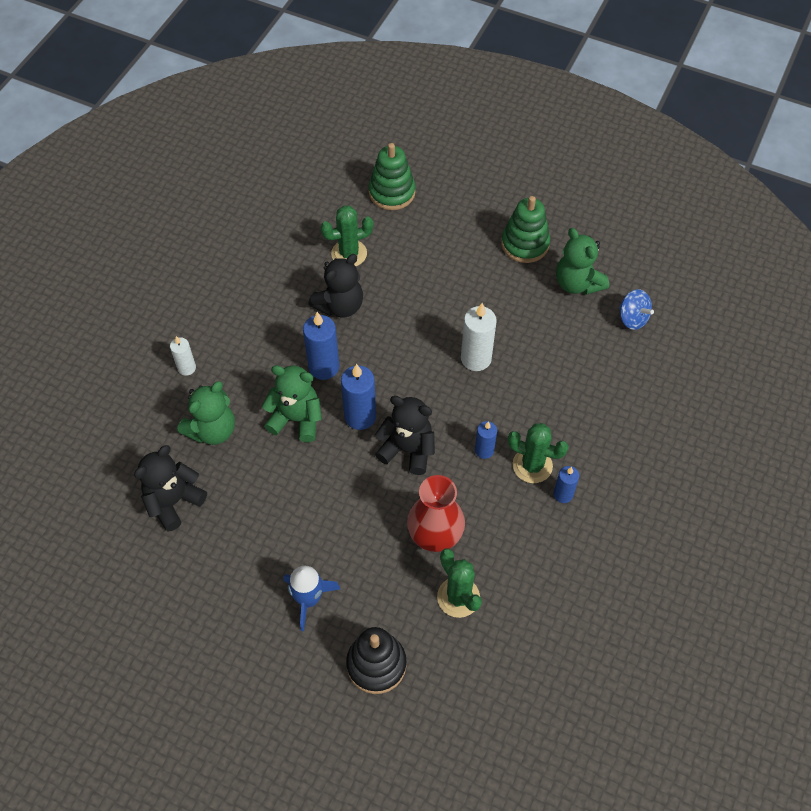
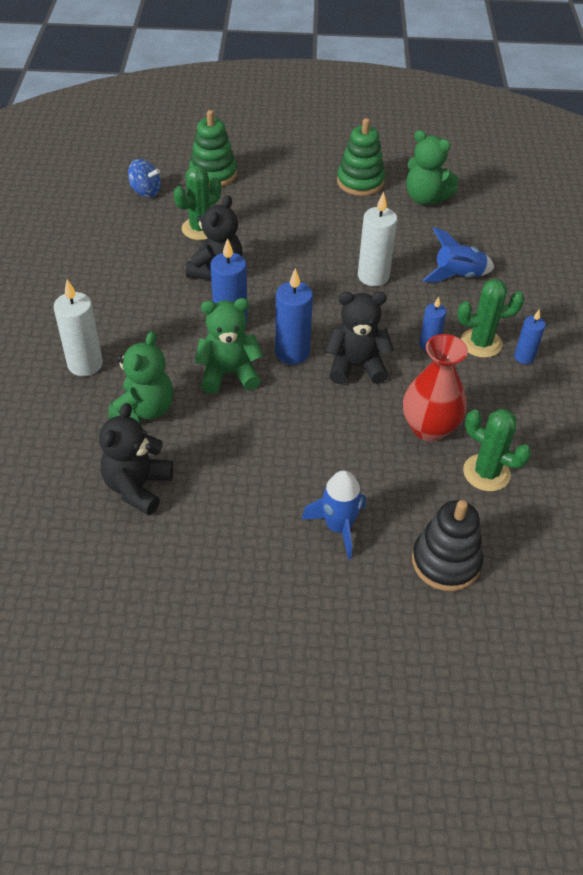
camera: 25 degrees left, 10 degrees down
white candle [170,336,196,376] -> white candle [54,279,103,376], size x1.67
blue spinning top [619,289,654,330] -> blue spinning top moved to [128,159,161,198]
none -> blue rocket [423,227,494,282]

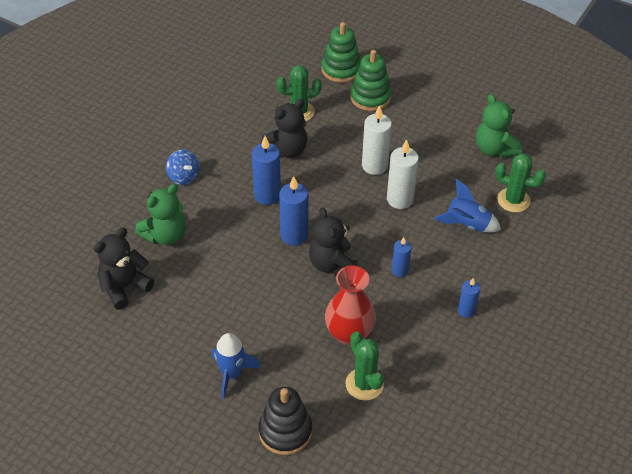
camera: 30 degrees right, 0 degrees up
white candle [54,279,103,376] -> white candle moved to [362,105,392,175]
blue spinning top [128,159,161,198] -> blue spinning top moved to [166,149,199,185]
green teddy bear [194,298,263,394] -> none
black teddy bear [325,292,394,384] -> black teddy bear turned 135 degrees counterclockwise [309,207,358,276]
green stacking toy [337,118,385,196] -> green stacking toy moved to [350,50,392,111]
green cactus [457,279,524,358] -> green cactus moved to [495,153,546,212]

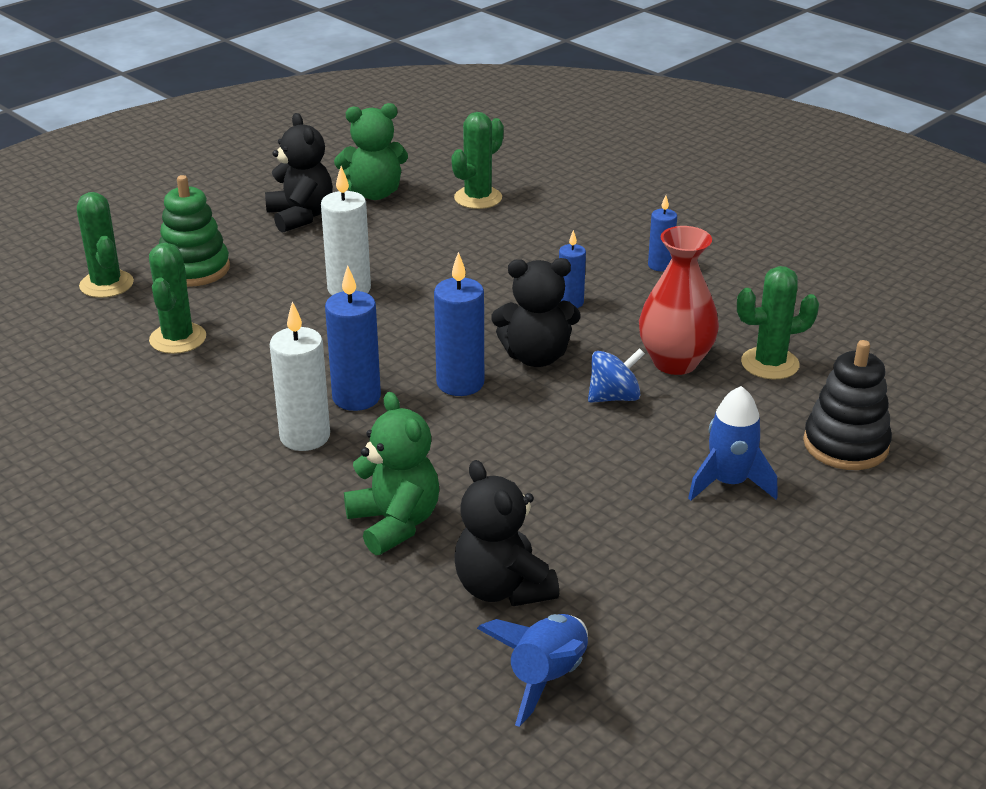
camera: 75 degrees left, 15 degrees down
blue spinning top [166,149,199,185] -> blue spinning top moved to [588,348,645,403]
black teddy bear [260,99,307,158] -> black teddy bear moved to [265,113,333,233]
green stacking toy [322,22,361,83] -> green cactus [77,192,134,298]
white candle [387,139,419,209] -> white candle moved to [270,302,330,451]
blue rocket [434,179,501,232] -> blue rocket moved to [477,614,588,727]

